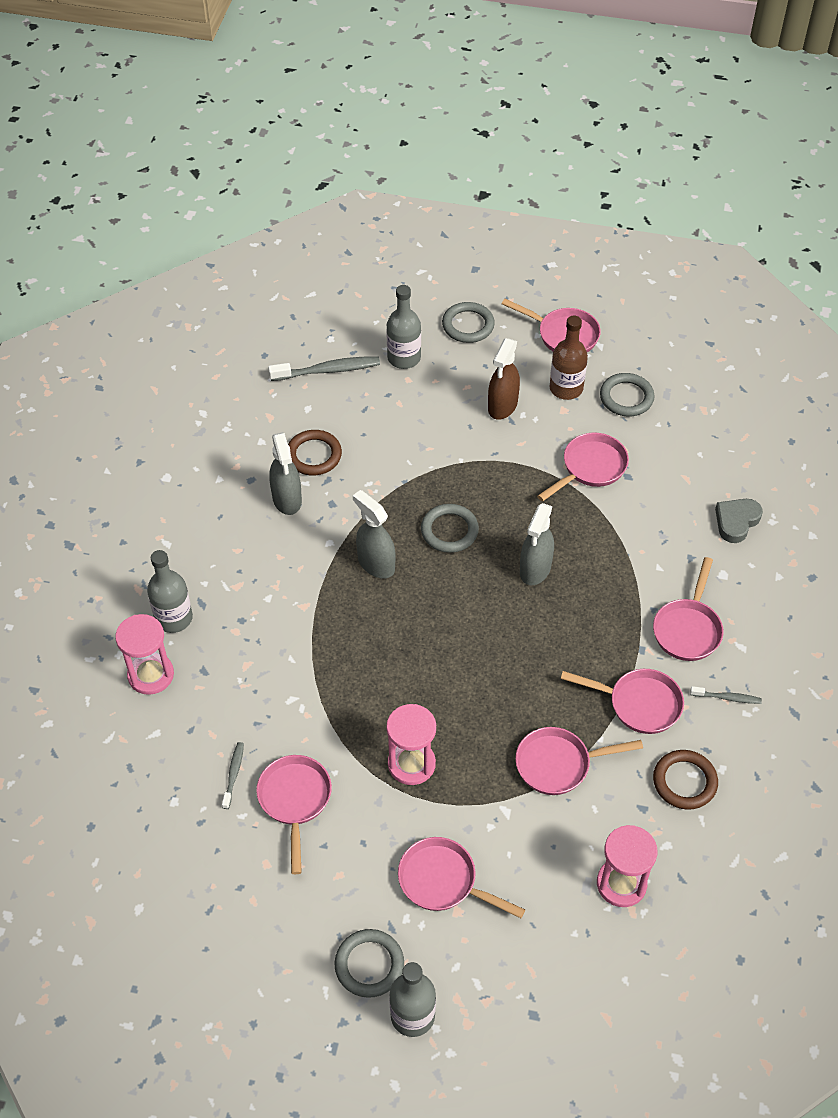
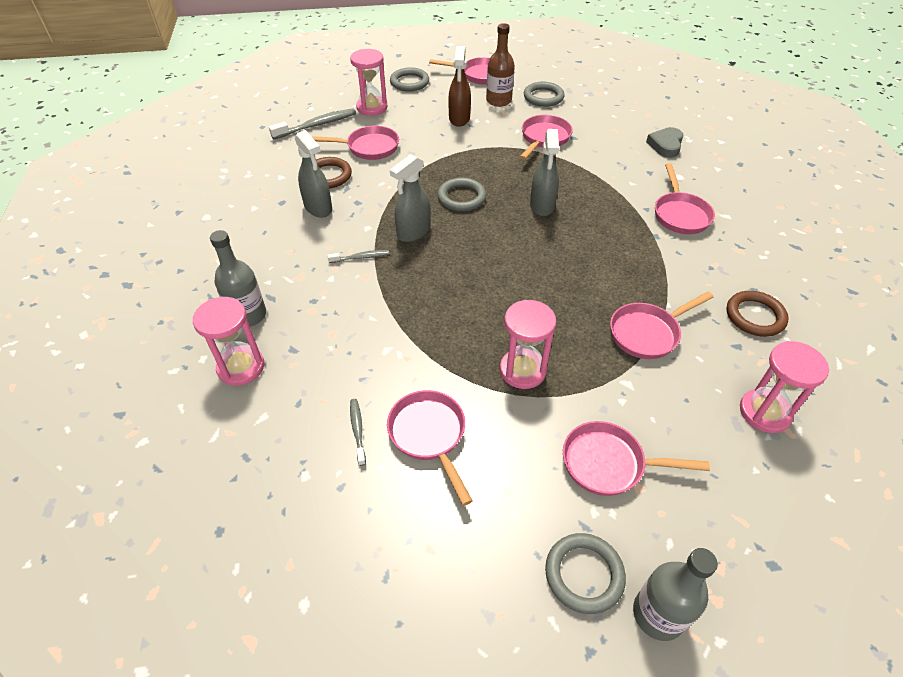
camera: 20 degrees left, 5 degrees down
grey spray bottle [353,490,396,578] -> grey spray bottle turned 75 degrees counterclockwise [390,154,431,242]
grey bottle [386,285,421,369] -> pink hourglass [350,49,388,116]
pink pan [561,669,684,734] -> pink pan moved to [311,126,399,160]
grey toothbrush [690,686,762,704] -> grey toothbrush moved to [327,250,389,263]

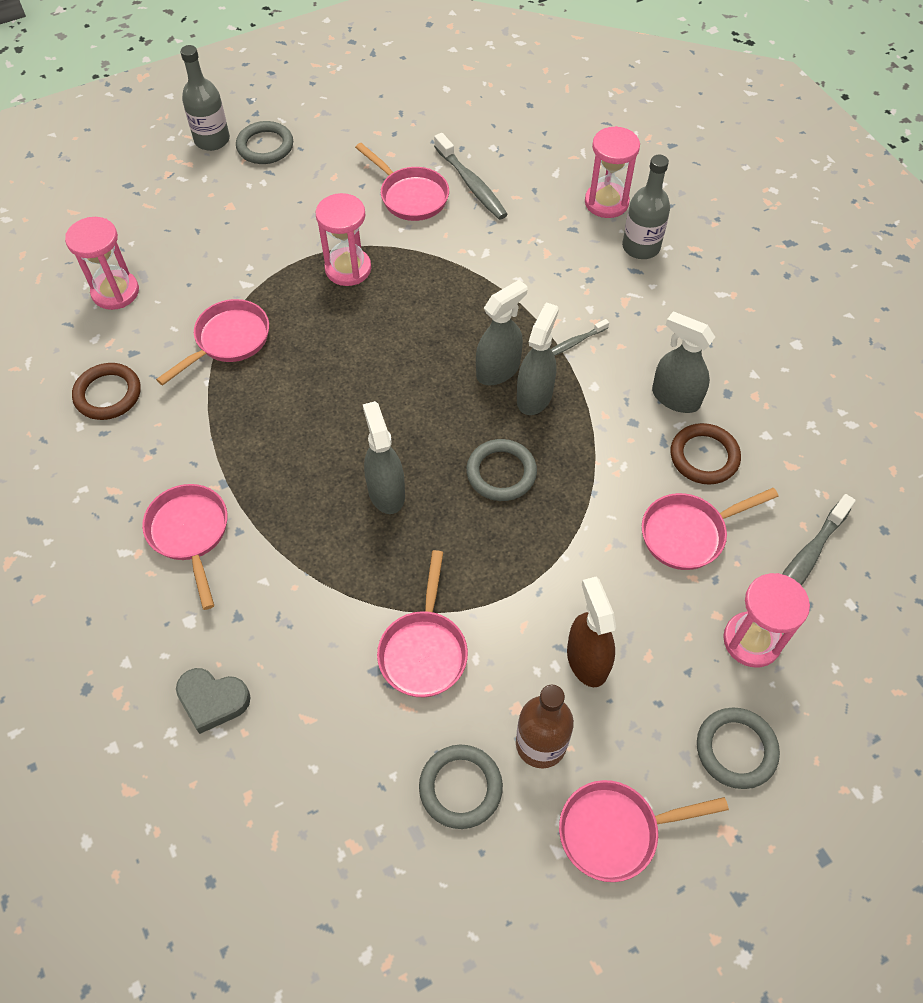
camera: 160 degrees right, 10 degrees up
grey toothbrush [350,399,366,466] -> grey toothbrush [434,133,508,220], size x1.82
pink pan [563,421,710,496] -> none
grey heart [646,127,684,158] -> grey heart turned 105 degrees clockwise [176,668,251,734]
none -> grey spray bottle [476,280,528,385]

